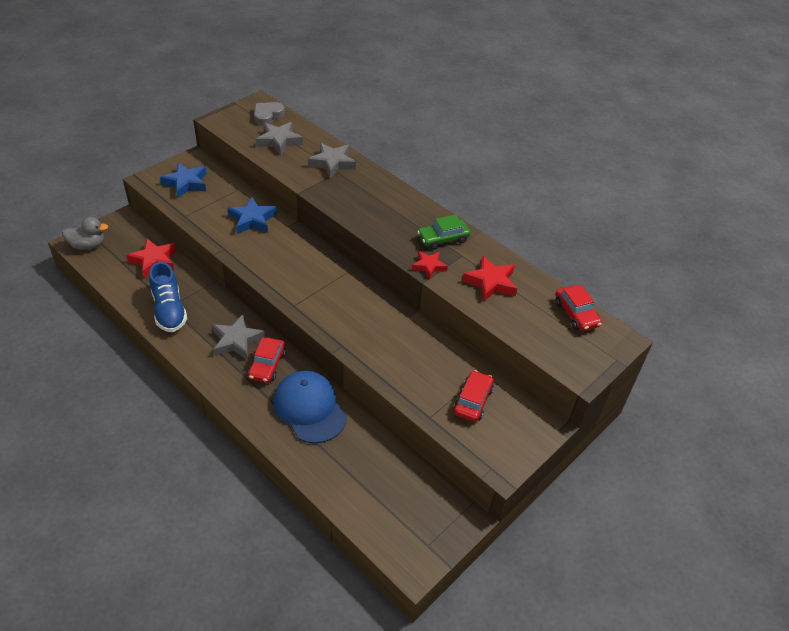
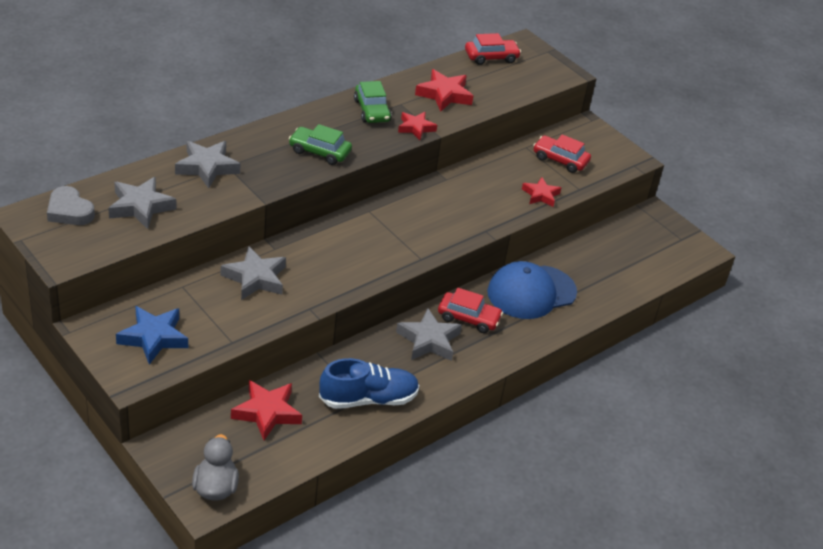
camera: 85 degrees left, 5 degrees down
blue star [227,197,277,234] -> grey star [221,246,286,300]
none -> green car [289,124,352,165]
none -> red star [522,177,561,207]

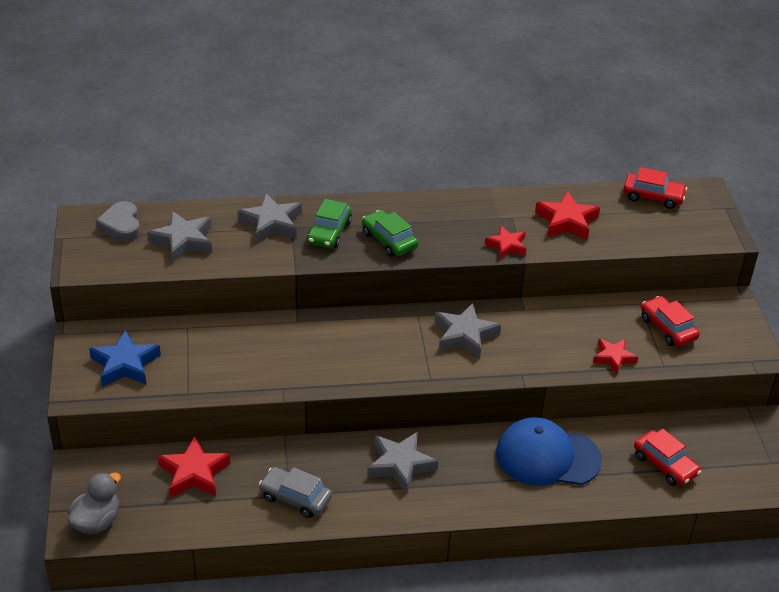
camera: 35 degrees right, 0 degrees up
grey star [221,246,286,300] -> grey star moved to [435,303,501,358]
blue shoe [319,358,419,409] -> grey car [259,467,332,518]
green car [354,81,392,123] -> green car moved to [307,199,352,248]
red car [438,288,503,333] -> red car moved to [634,429,701,486]

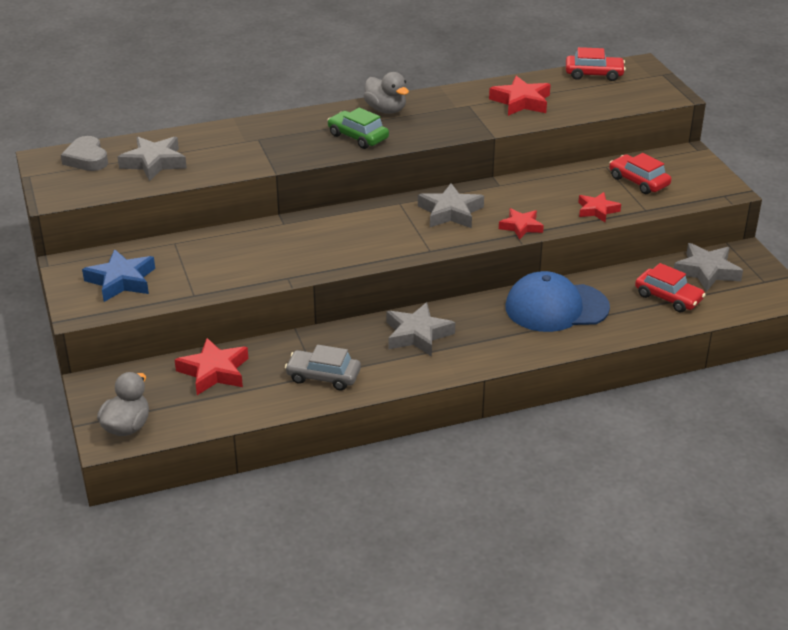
camera: 10 degrees left, 5 degrees down
grey star [237,193,302,243] -> grey star moved to [674,243,743,291]
green car [307,199,352,248] -> none
red star [484,226,526,259] -> red star moved to [499,208,544,240]
none -> grey duck [364,72,409,114]

